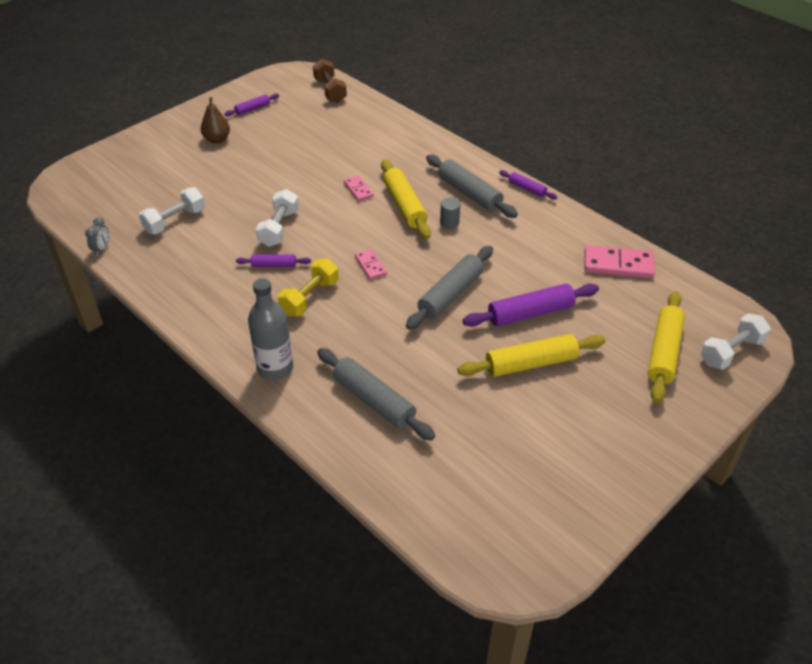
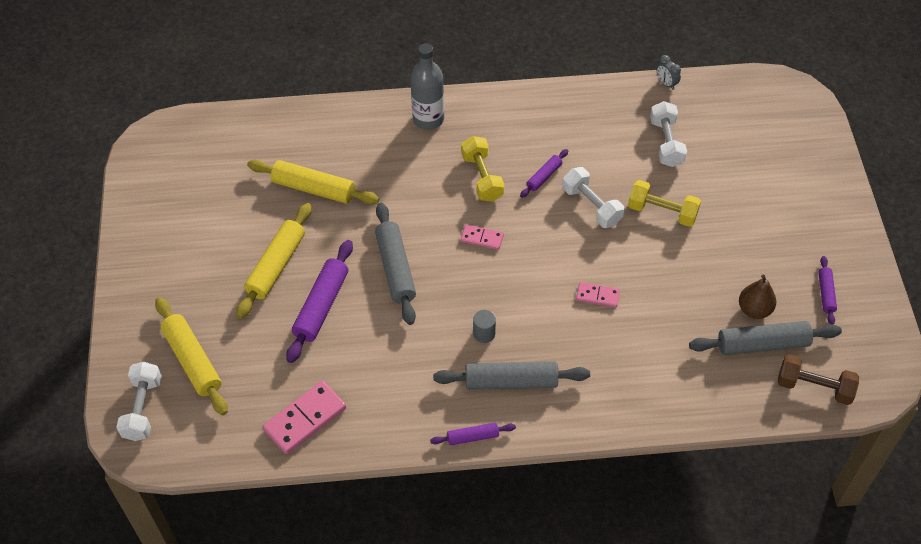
camera: 130 degrees right, 10 degrees up
brown pear [201,97,230,144] -> brown pear moved to [739,274,776,319]
grey rolling pin [317,348,435,441] -> grey rolling pin moved to [689,321,842,355]
yellow rolling pin [381,159,431,239] -> yellow rolling pin moved to [247,159,380,205]
none -> yellow dumbbell [628,180,701,227]

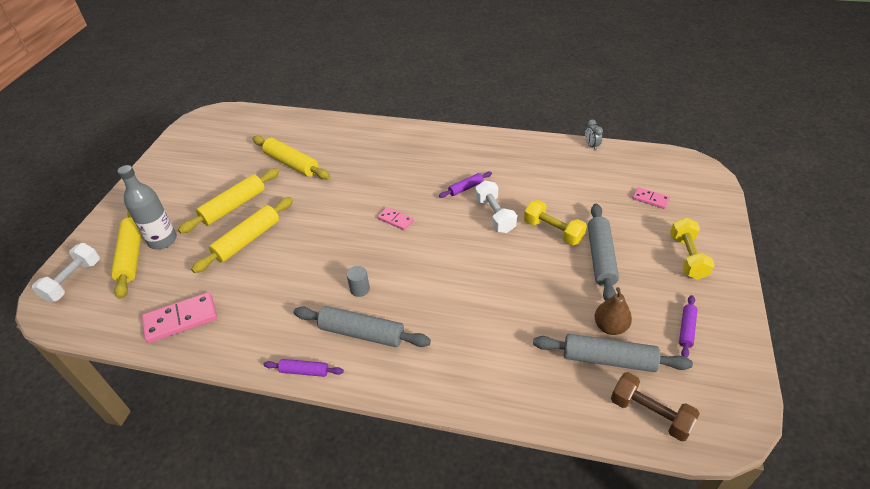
camera: 20 degrees right, 10 degrees down
purple rolling pin [286,240,353,363] -> yellow rolling pin [191,197,293,273]
grey rolling pin [375,203,416,325] -> grey rolling pin moved to [588,204,619,301]
grey bottle [410,43,444,130] -> grey bottle moved to [117,165,177,249]
yellow dumbbell [461,136,504,202] -> yellow dumbbell moved to [670,218,715,280]
pink domino [576,282,620,308] -> pink domino moved to [632,187,670,209]
white dumbbell [650,101,687,167] -> none

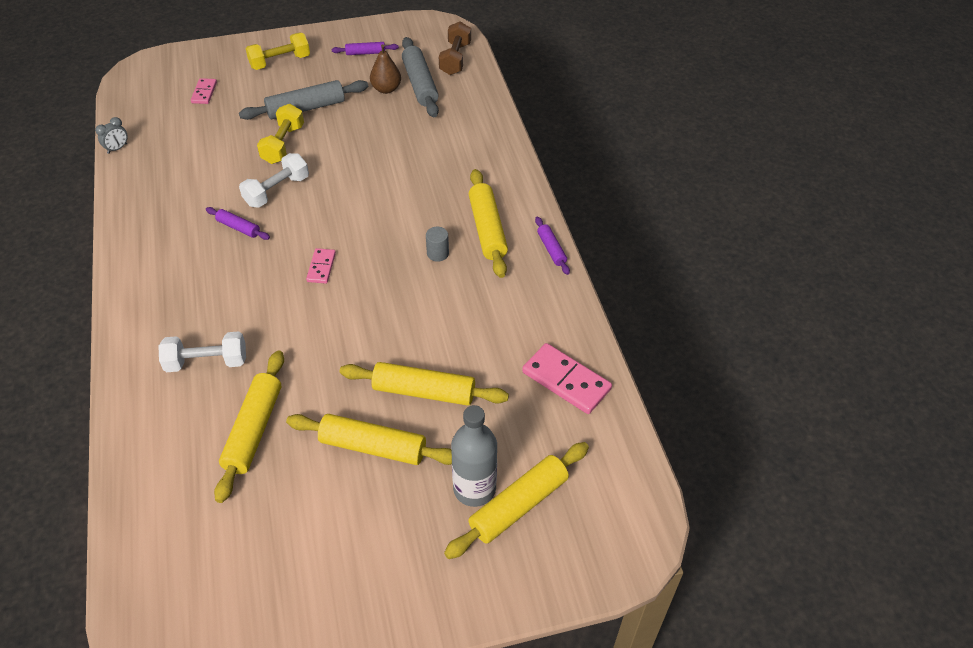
camera: 120 degrees left, 5 degrees up
white dumbbell [32,243,100,302] -> white dumbbell moved to [158,331,246,372]
grey rolling pin [294,306,431,347] -> yellow rolling pin [469,169,508,278]

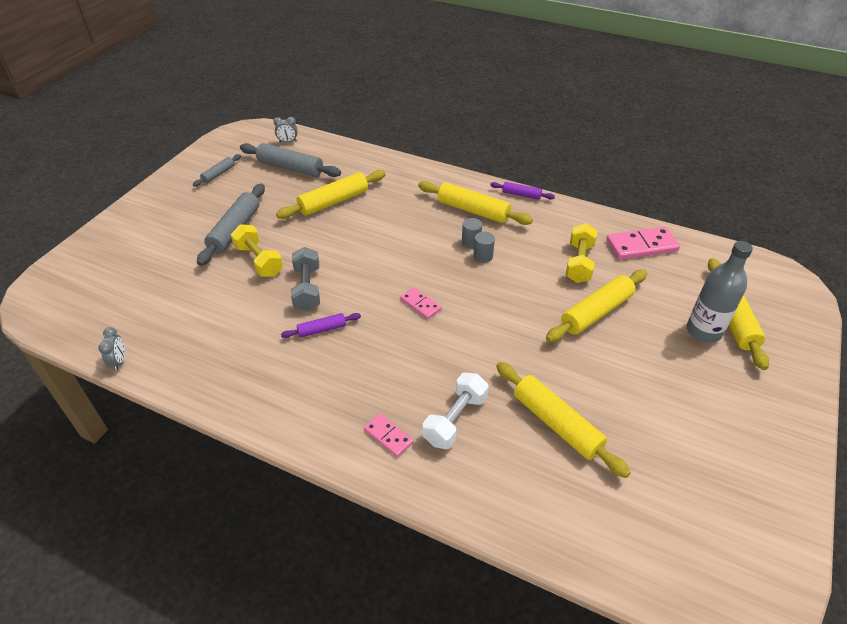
camera: 50 degrees left, 5 degrees down
pink domino [191,78,217,104] -> pink domino moved to [364,414,413,457]
white dumbbell [239,153,309,208] -> grey dumbbell [291,247,320,311]
yellow dumbbell [246,32,310,70] -> yellow dumbbell moved to [566,223,598,283]
yellow rolling pin [286,414,452,465] -> yellow rolling pin moved to [276,170,386,219]
purple rolling pin [332,42,399,55] -> grey rolling pin [193,154,241,187]
brown pear [370,44,401,94] -> none
brown dumbbell [439,22,471,75] -> grey clock [273,117,298,142]
none -> grey cylinder [473,232,495,263]

